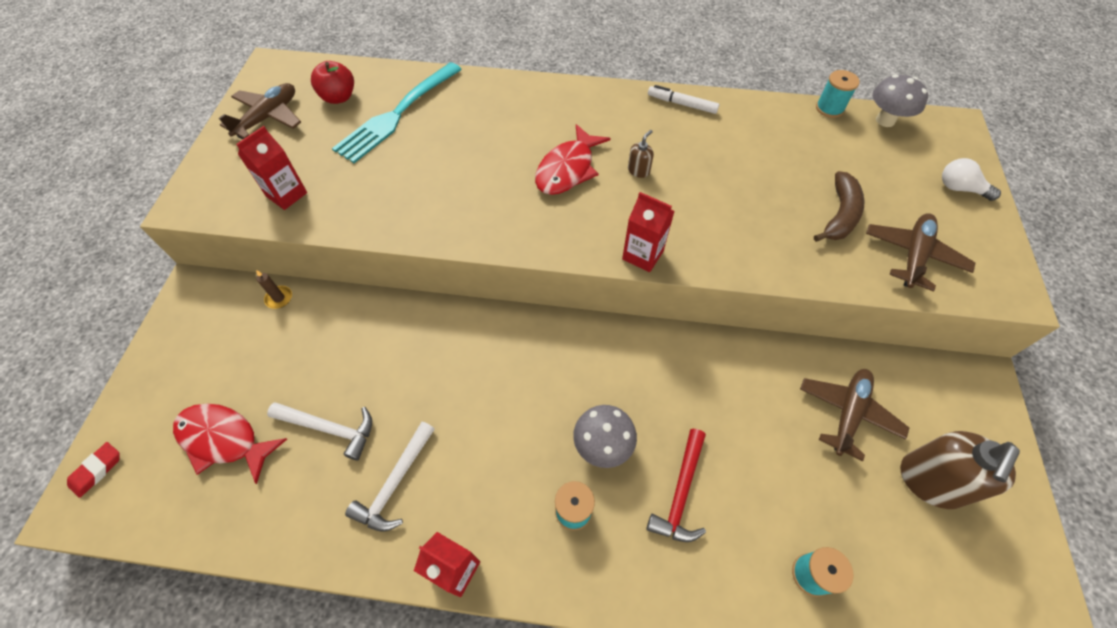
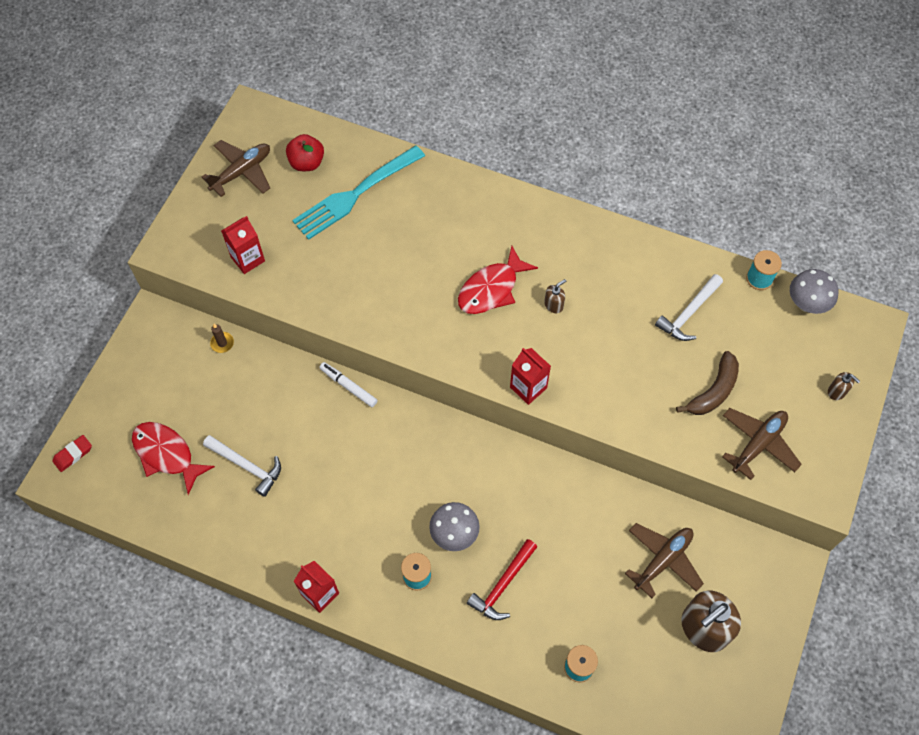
camera: 15 degrees right, 5 degrees up
white hammer [345,422,435,532] -> white hammer moved to [655,274,723,341]
white marker [648,85,719,114] -> white marker moved to [319,362,377,407]
white light bulb [942,158,1001,201] -> brown soap dispenser [828,372,860,400]

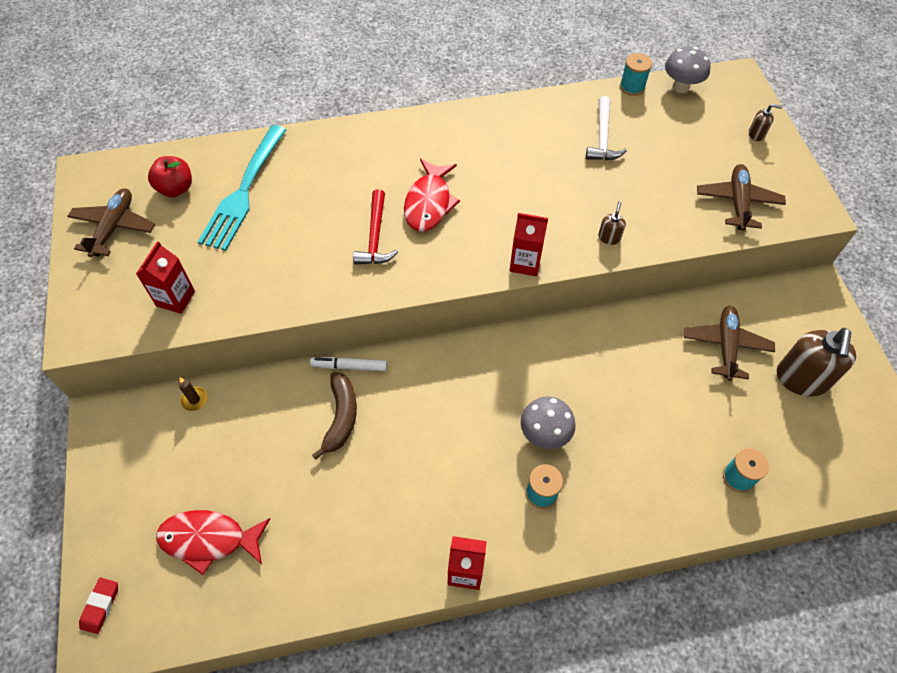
camera: 35 degrees left, 5 degrees down
white hammer [203,435,281,497] -> none
red hammer [467,539,537,620] -> red hammer moved to [353,189,398,264]
brown soap dispenser [544,279,566,313] -> brown soap dispenser moved to [598,202,626,245]
brown banana [676,351,739,415] -> brown banana moved to [312,372,357,460]

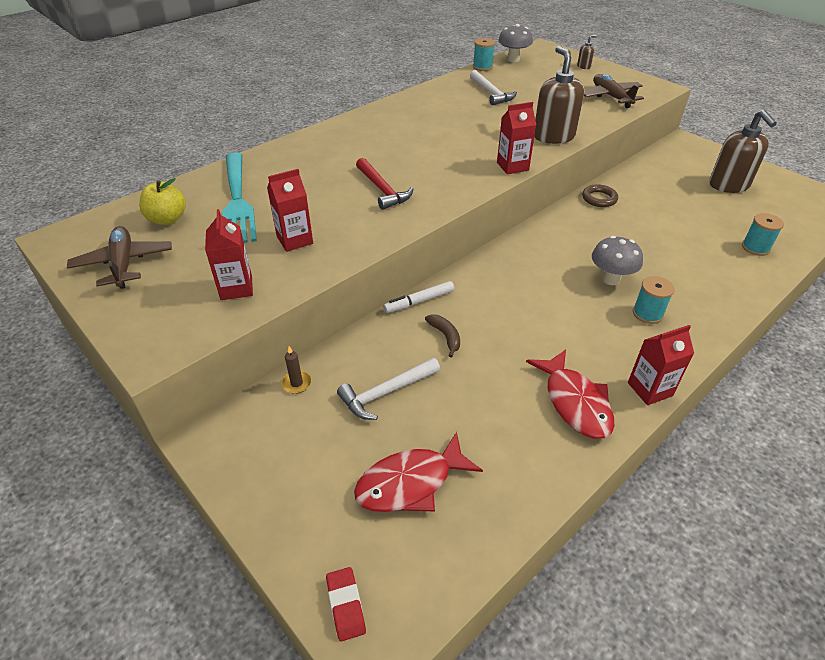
camera: 30 degrees left, 15 degrees down
red apple [148,156,192,197] -> yellow apple [139,178,186,225]
brown banana [312,372,357,460] -> brown banana [425,314,460,358], size x0.63
red fish [404,159,460,232] -> red fish moved to [526,349,614,439]
brown soap dispenser [598,202,626,245] -> brown soap dispenser [534,46,584,144], size x2.27
brown plane [684,306,775,381] -> none
none -> red carton [267,169,313,252]
none -> white hammer [337,358,440,420]
none -> brown ring [582,184,618,207]

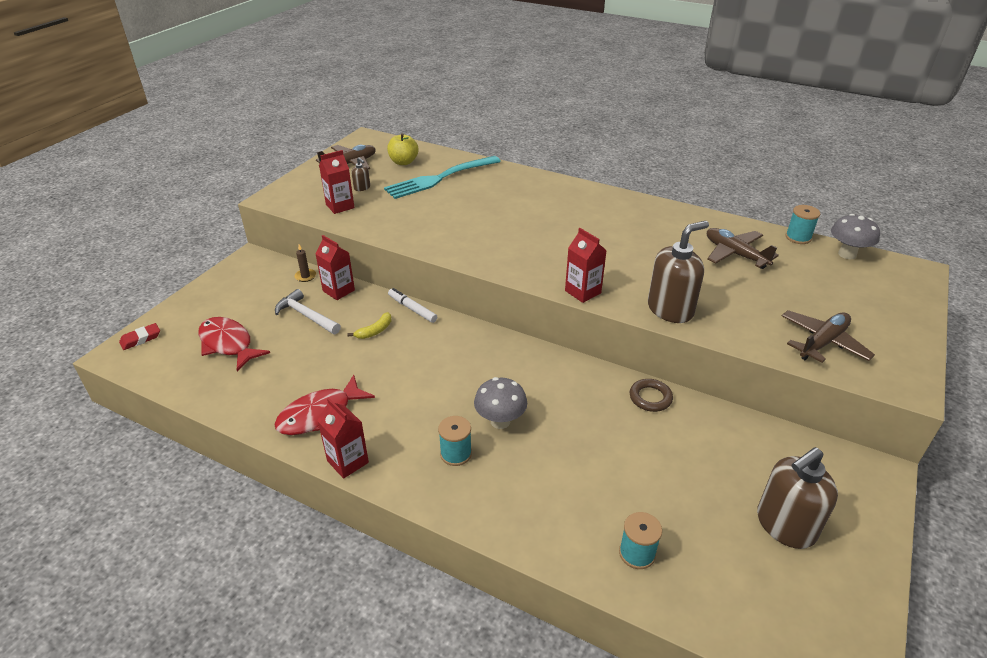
camera: 70 degrees right, 5 degrees down
red carton [267,169,313,252] -> red carton moved to [315,235,355,300]
red hammer [356,158,413,210] -> none
brown banana [425,314,460,358] -> yellow banana [348,312,392,339]
white hammer [470,70,517,106] -> brown plane [707,228,779,269]
brown soap dispenser [577,35,597,69] -> brown soap dispenser moved to [351,157,370,191]

